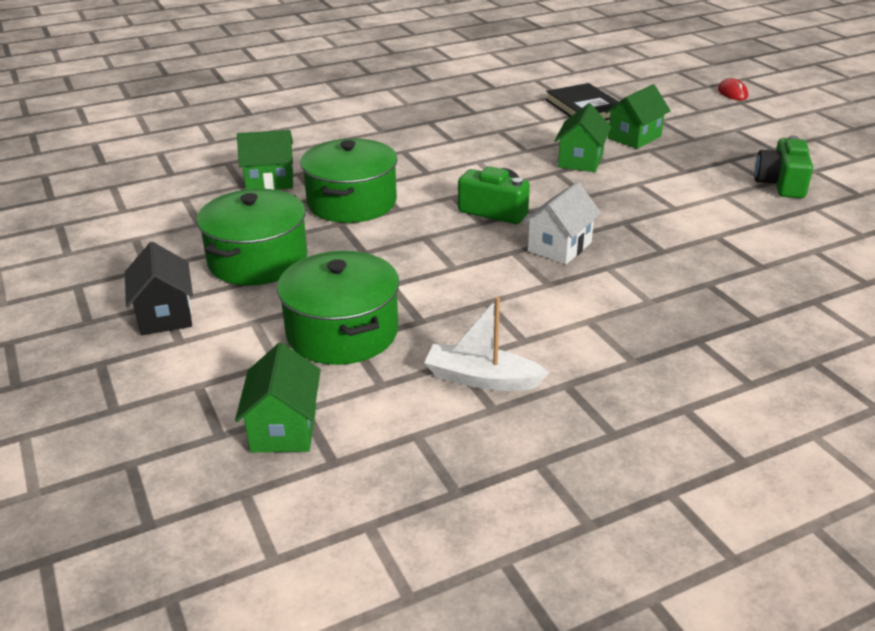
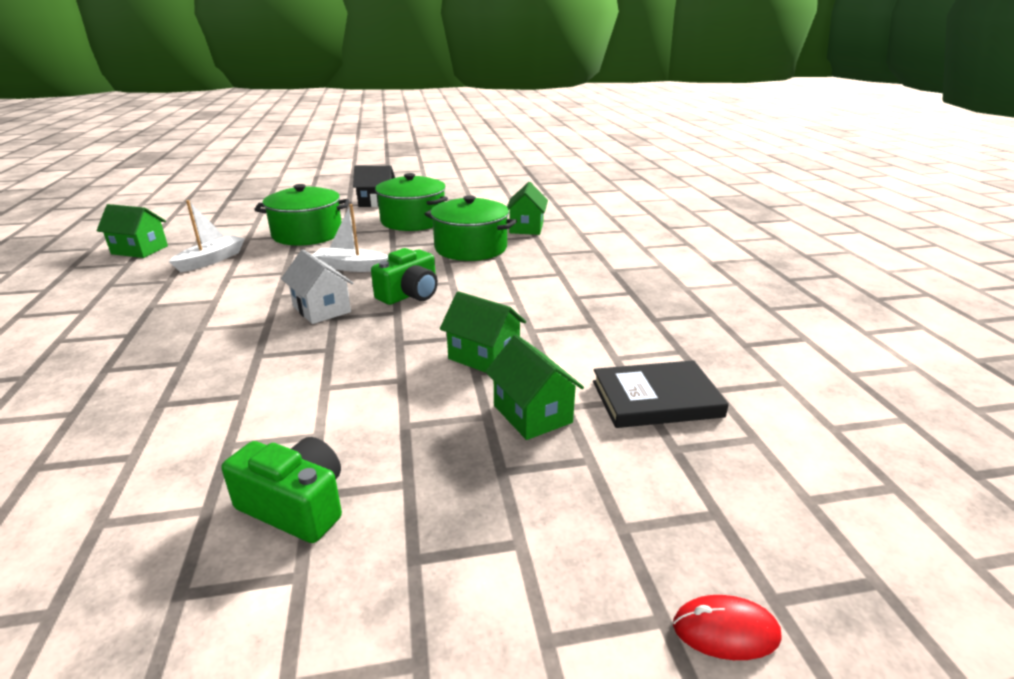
camera: 105 degrees right, 5 degrees down
green house [235,342,321,453] -> green house moved to [97,204,168,258]
none -> white boat [312,204,389,272]

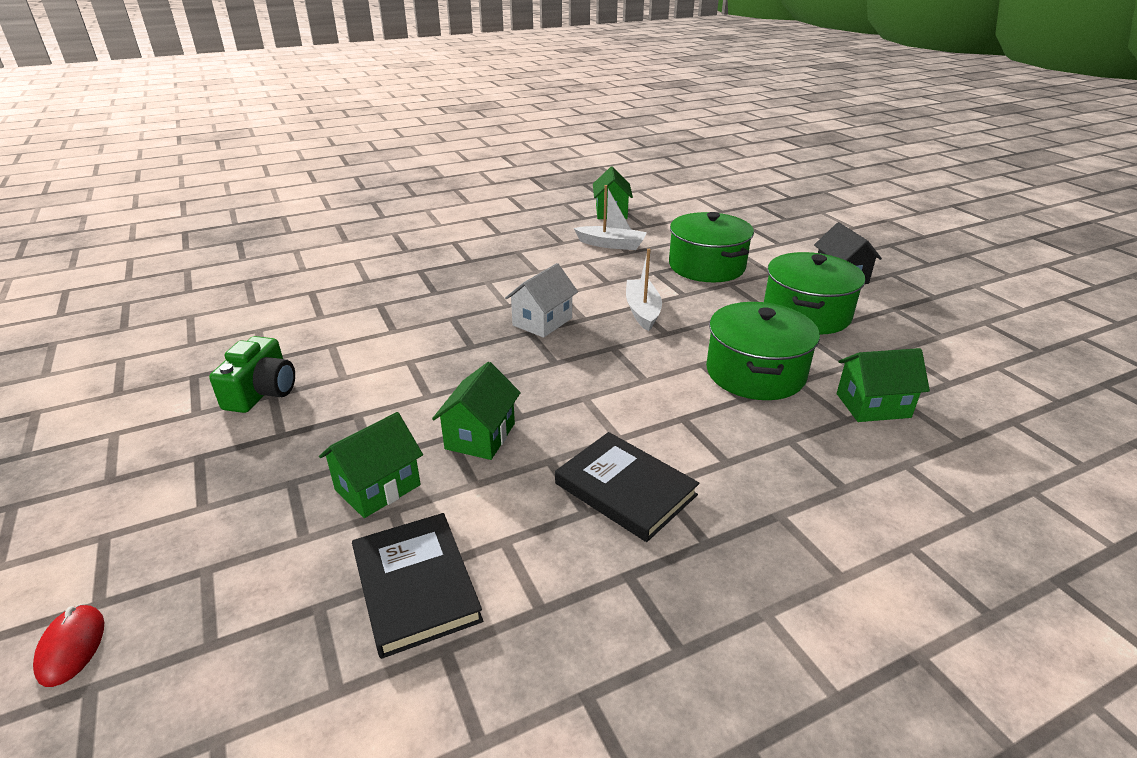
camera: 75 degrees right, 5 degrees up
green camera [371,248,438,305] -> none
none -> black book [555,432,700,542]

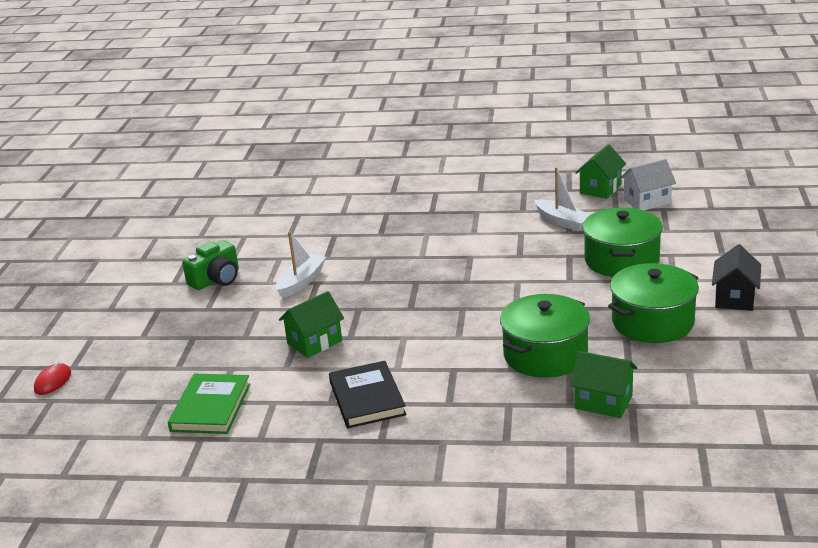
camera: 35 degrees right, 5 degrees down
green house [319,412,423,518] -> none
black book [352,513,483,659] -> green book [168,374,251,434]
white house [505,263,578,338] -> white house moved to [620,159,676,210]
white boat [626,249,662,331] -> white boat moved to [276,231,326,298]

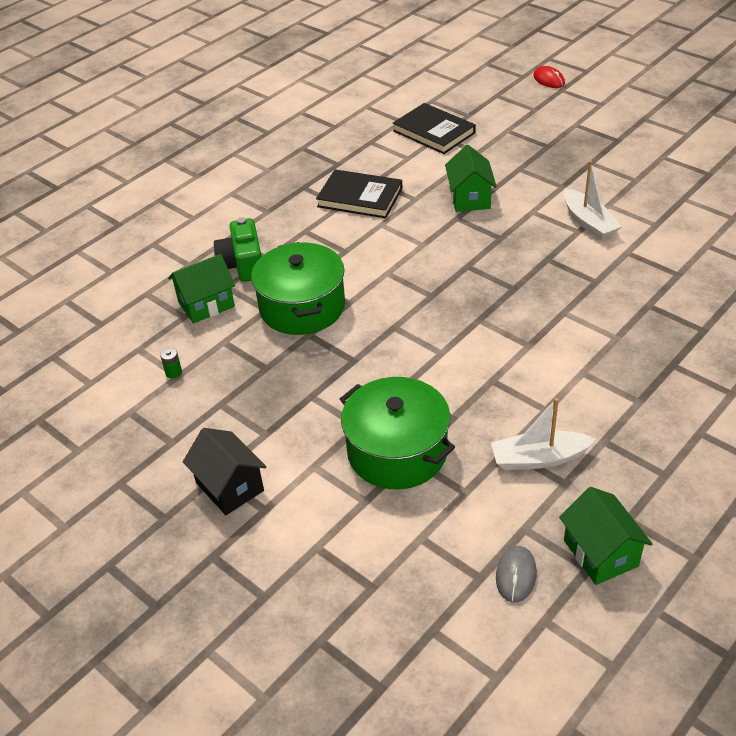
camera: 125 degrees right, 15 degrees up
green book [168,374,251,434] -> black book [393,103,476,154]
green camera [182,240,239,290] -> green camera moved to [214,217,262,282]
green pot [608,263,699,343] -> none
white house [620,159,676,210] -> grey mouse [496,546,537,603]
none -> green battery [160,348,182,379]

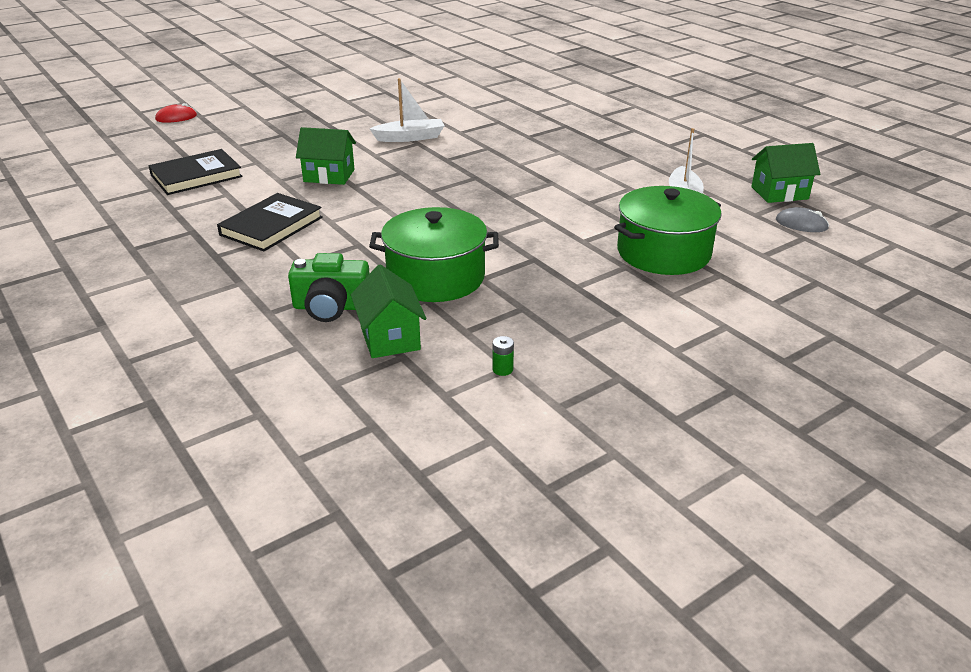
camera: 80 degrees left, 10 degrees down
black house [183,428,267,515] -> none

